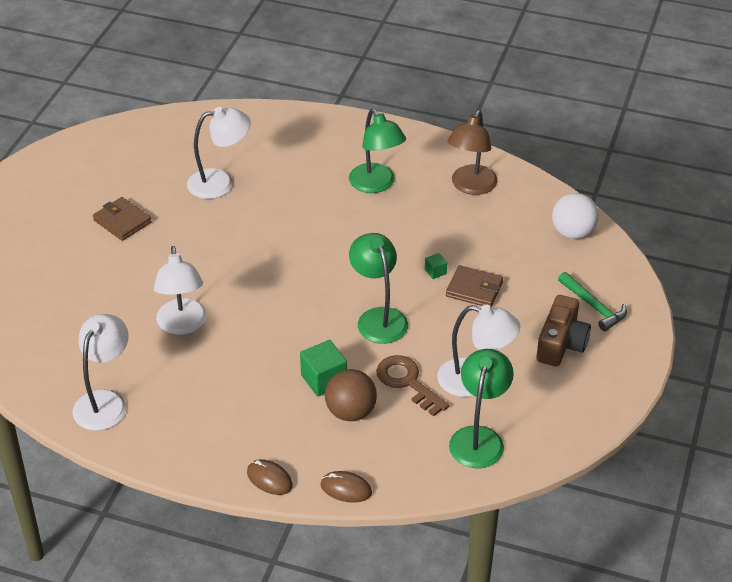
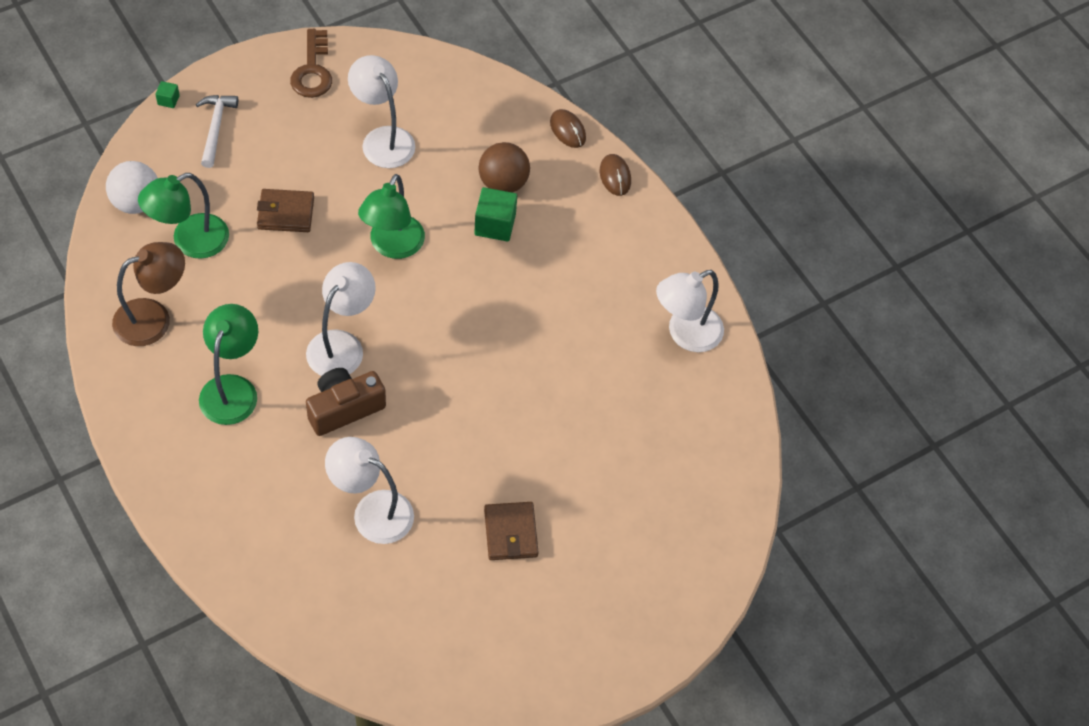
camera: 145 degrees left, 15 degrees up
white lamp [154,246,207,335] -> white lamp moved to [306,262,376,376]
brown key [376,355,449,417] -> brown key moved to [290,29,332,98]
green cube [425,253,447,279] -> green cube moved to [155,81,180,108]
brown wallet [446,265,503,307] -> brown wallet turned 60 degrees counterclockwise [257,189,314,232]
green lamp [449,349,514,468] -> green lamp moved to [138,173,229,259]
brown camera [536,295,591,367] -> brown camera moved to [306,368,386,436]
green hammer [558,272,627,331] -> white hammer [196,95,238,168]

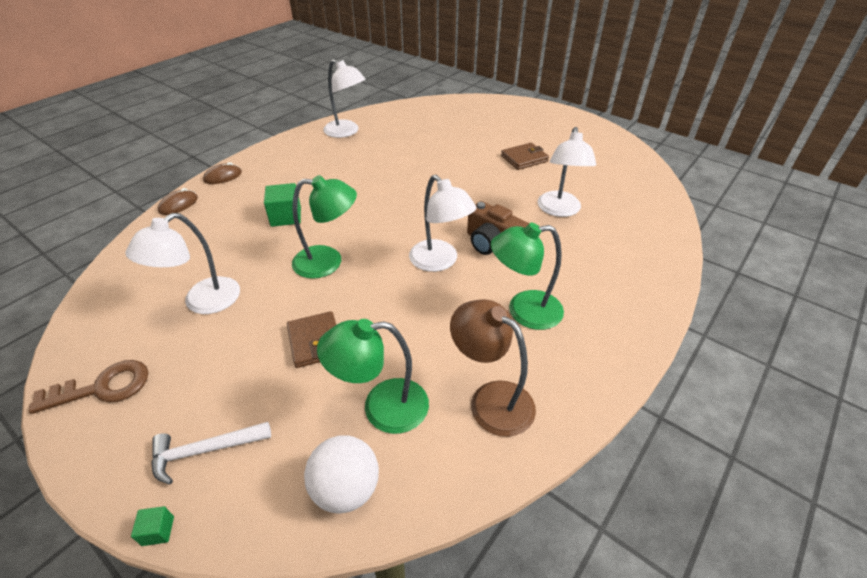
camera: 105 degrees left, 15 degrees down
green lamp [138,173,229,259] -> green lamp turned 135 degrees clockwise [317,319,429,434]
white lamp [306,262,376,376] -> white lamp turned 135 degrees counterclockwise [409,175,476,272]
brown ball [479,142,530,193] -> none

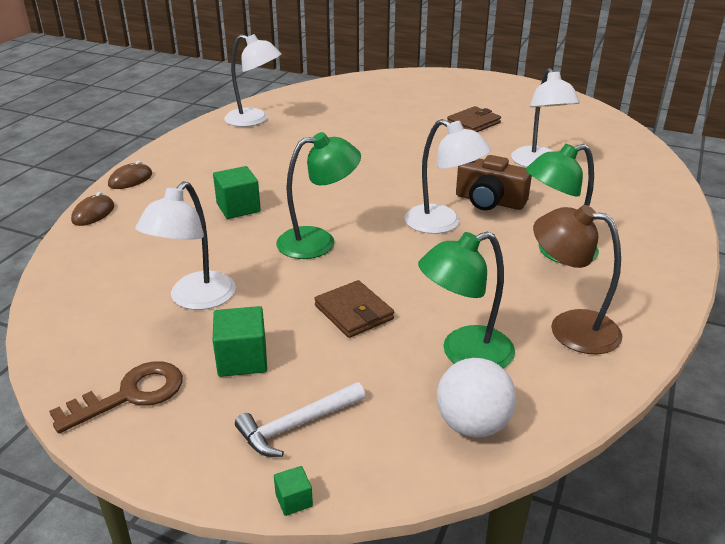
camera: 15 degrees left, 10 degrees down
none -> green cube [213,306,267,377]

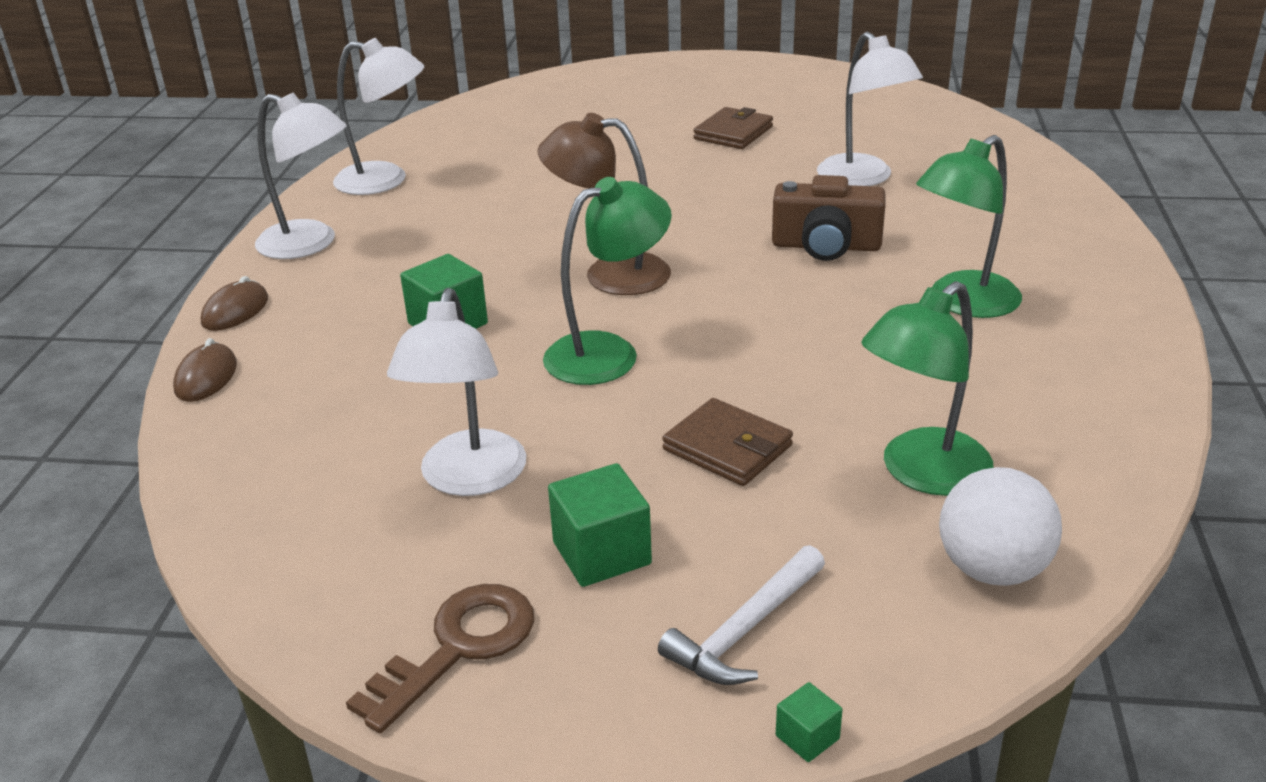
camera: 15 degrees left, 0 degrees up
white lamp [405,119,491,234] -> white lamp moved to [255,93,347,259]
brown lamp [533,205,622,354] -> brown lamp moved to [537,113,671,295]

